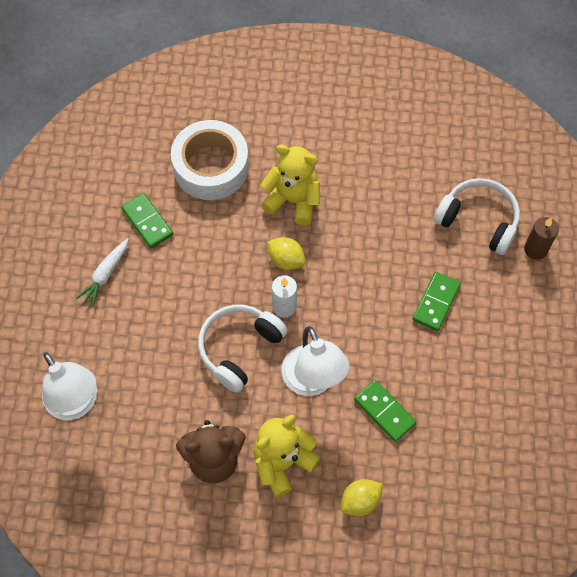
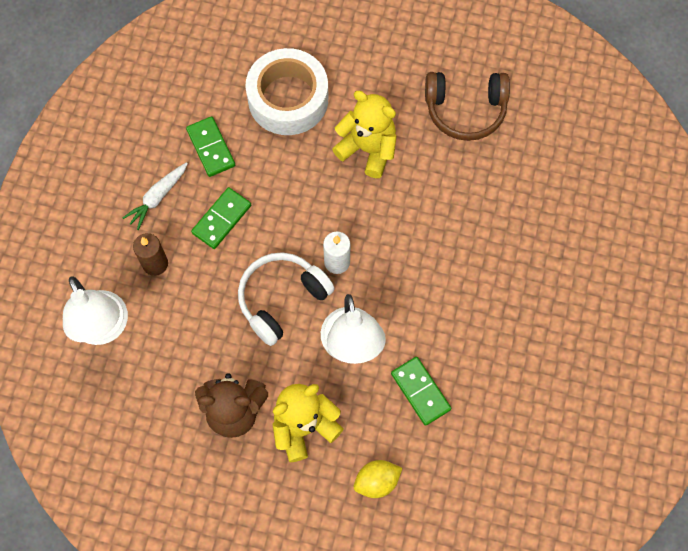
camera: 10 degrees right, 5 degrees up
yellow lemon [267,237,305,270] -> none
green domino [412,272,461,331] -> green domino moved to [191,187,251,249]
white headphones [434,178,520,255] -> none
brown candle [524,217,559,260] -> brown candle moved to [133,233,168,276]
none -> brown headphones [425,72,510,141]

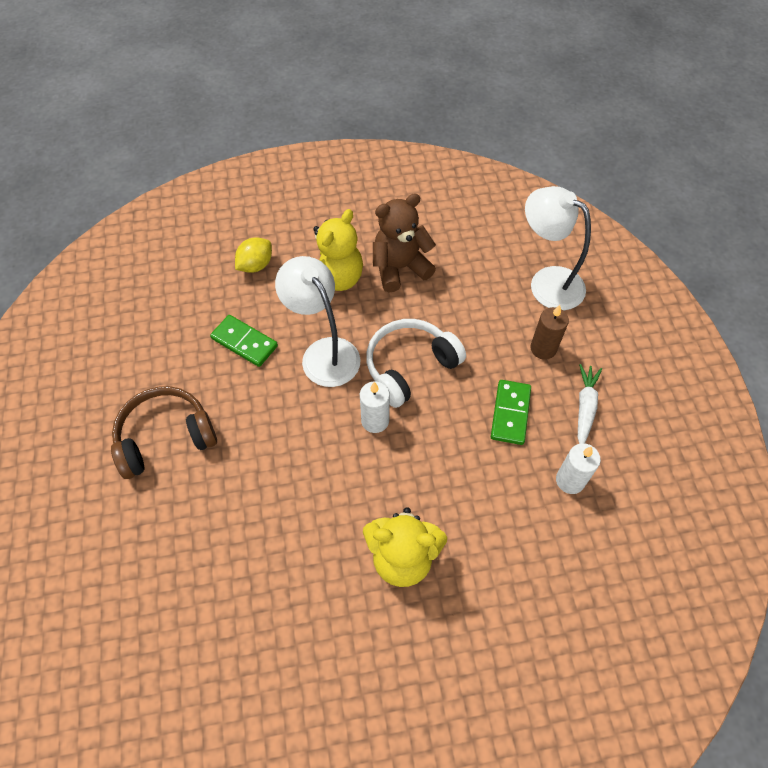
camera: 155 degrees right, 10 degrees down
green domino [186,116,235,177] -> white candle [556,443,601,494]
white headphones [238,252,335,346] -> white headphones turned 150 degrees counterclockwise [366,319,466,408]
white tape [246,48,328,135] -> none
brown headphones [425,72,510,141] -> brown headphones moved to [111,386,217,479]

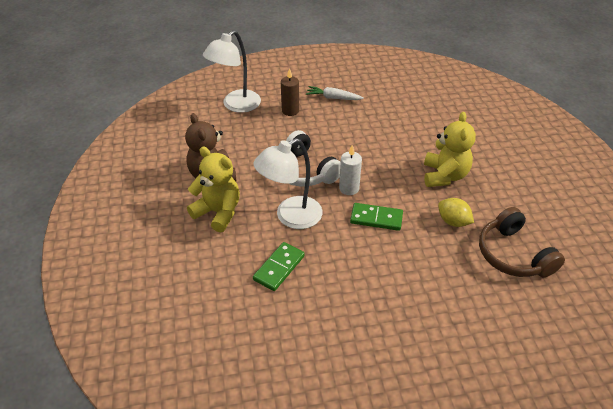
camera: 90 degrees left, 15 degrees down
brown headphones [111,386,217,479] -> brown headphones moved to [479,207,565,278]
yellow lemon [235,237,272,273] -> yellow lemon moved to [438,198,474,227]
green domino [491,380,531,445] -> green domino moved to [350,203,403,231]
white candle [556,443,601,494] -> none

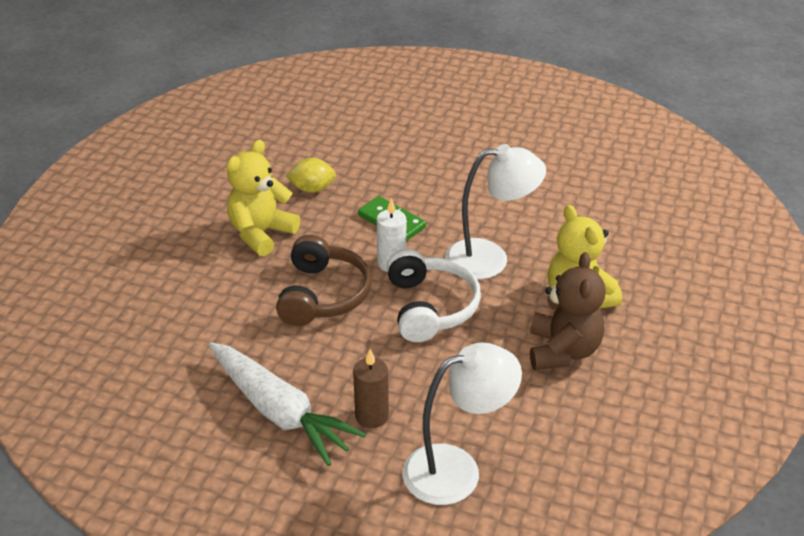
camera: 150 degrees left, 5 degrees down
green domino [253,242,305,291] -> none
white carrot [306,86,364,100] -> white carrot [209,342,366,466], size x1.84
yellow lemon [438,198,474,227] -> yellow lemon turned 75 degrees counterclockwise [286,158,336,193]
brown headphones [479,207,565,278] -> brown headphones moved to [276,235,372,326]

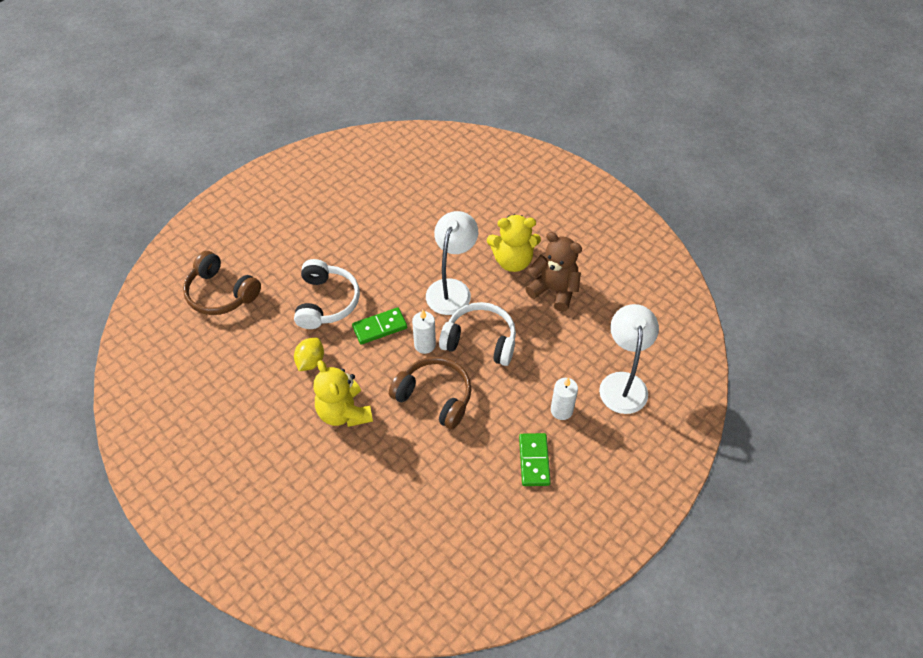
camera: 65 degrees left, 15 degrees up
white carrot [209,342,366,466] -> green domino [519,433,551,486]
brown candle [353,349,389,428] -> white candle [551,377,578,420]
none -> brown headphones [183,251,261,315]
none -> white headphones [294,259,360,329]

